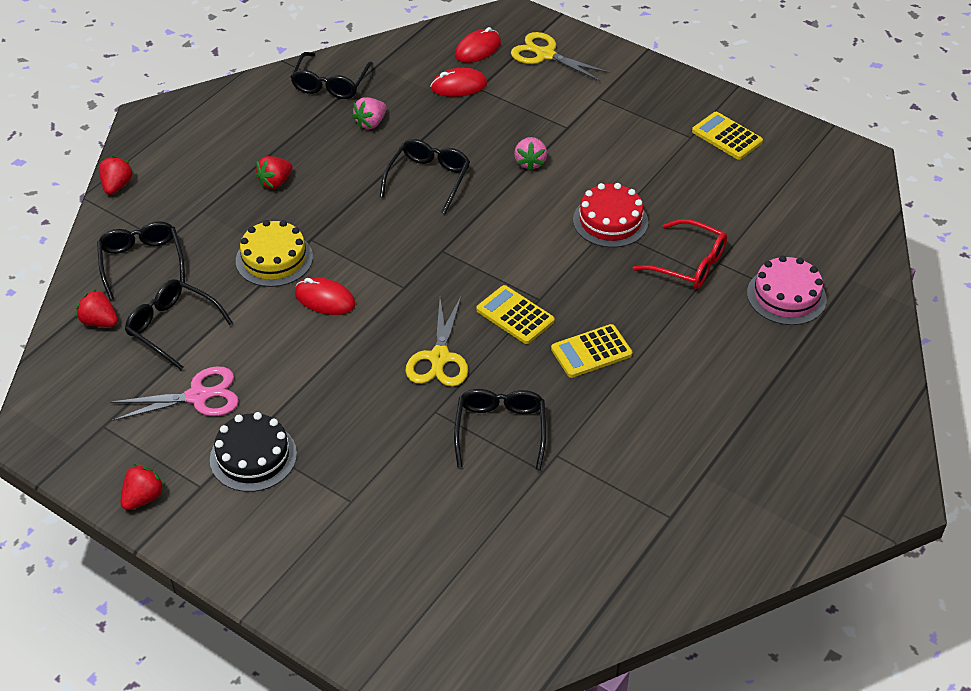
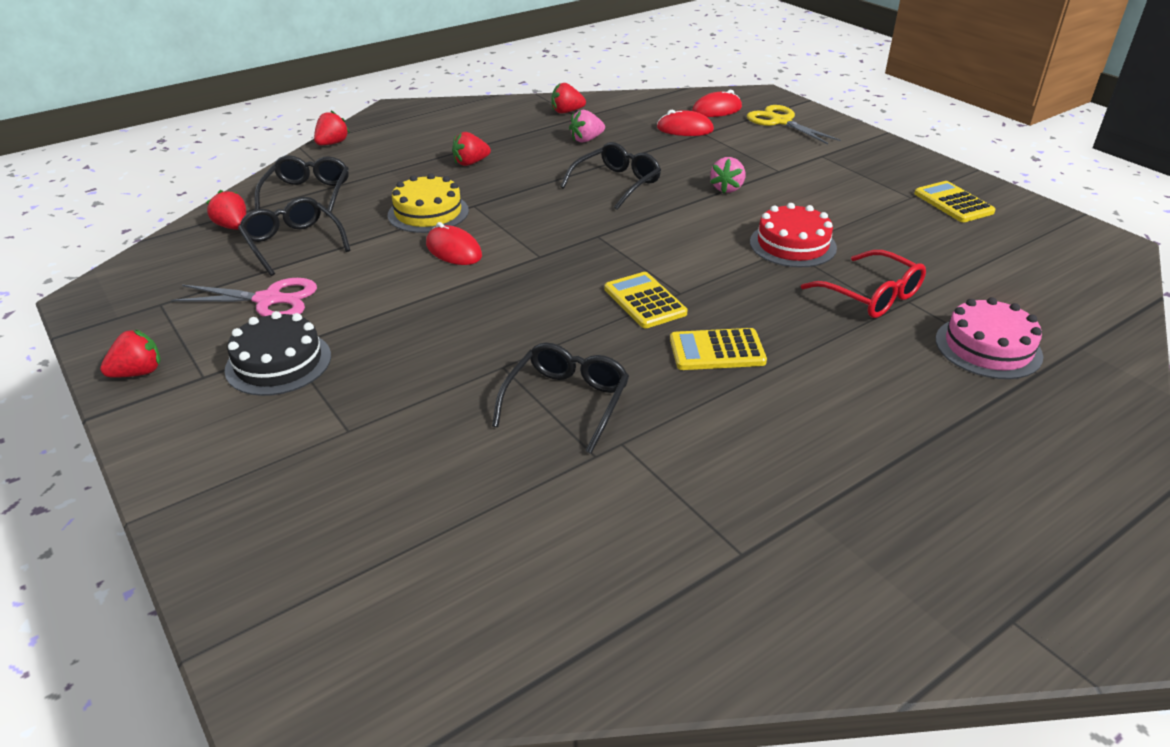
camera: 20 degrees right, 10 degrees down
black glasses [290,52,373,99] -> red strawberry [552,83,586,113]
yellow scissors [406,297,468,387] -> none

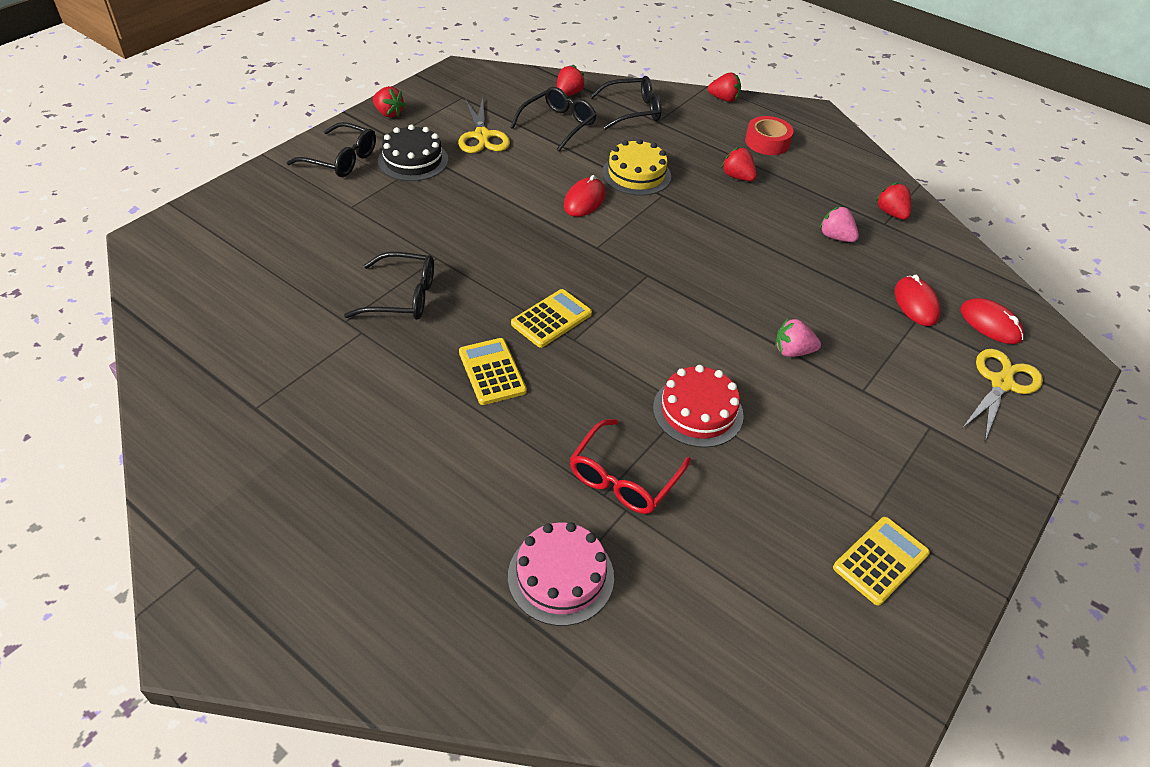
camera: 70 degrees right, 10 degrees up
pink scissors [171,278,317,317] -> yellow scissors [458,97,510,153]
black glasses [561,142,661,210] -> black glasses moved to [287,122,376,177]
none -> red tape [745,116,794,155]

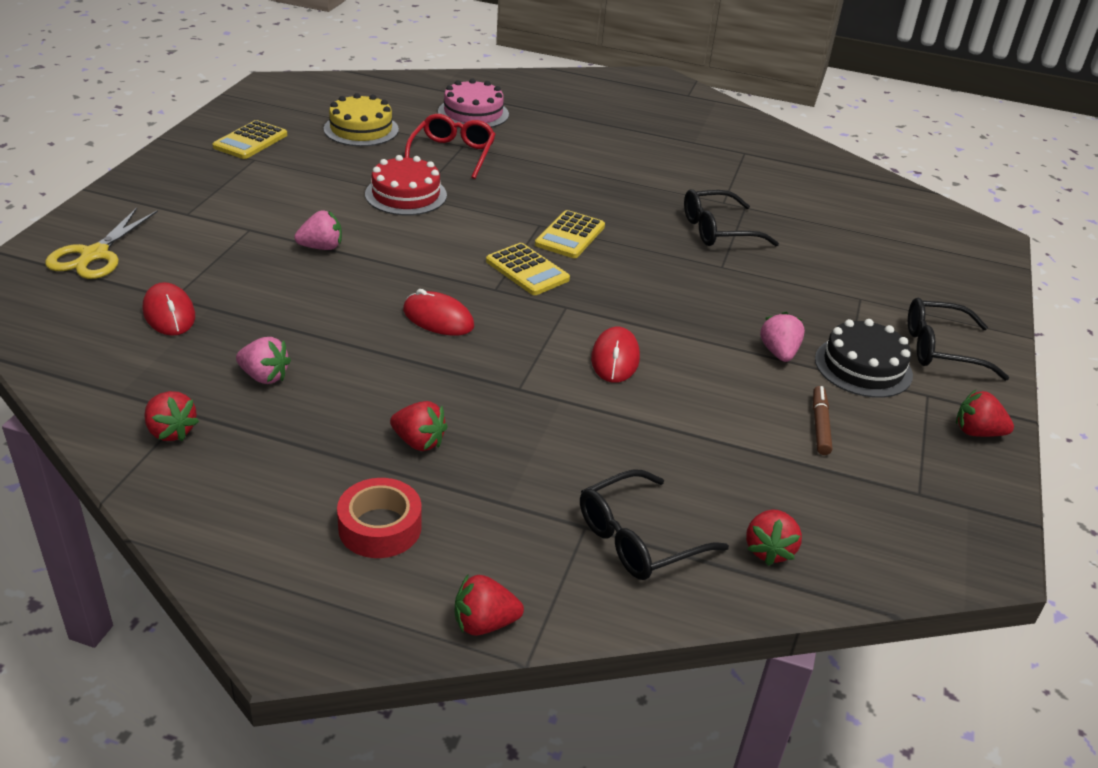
camera: 160 degrees right, 10 degrees down
yellow scissors [458,97,510,153] -> brown marker [813,386,832,455]
yellow calculator [459,338,527,405] -> yellow calculator moved to [486,243,570,295]
black glasses [510,87,597,151] -> none
yellow cake [602,139,671,196] -> yellow cake moved to [324,93,399,146]
red mouse [960,298,1024,344] -> red mouse moved to [403,289,474,336]
none -> pink strawberry [760,312,805,362]

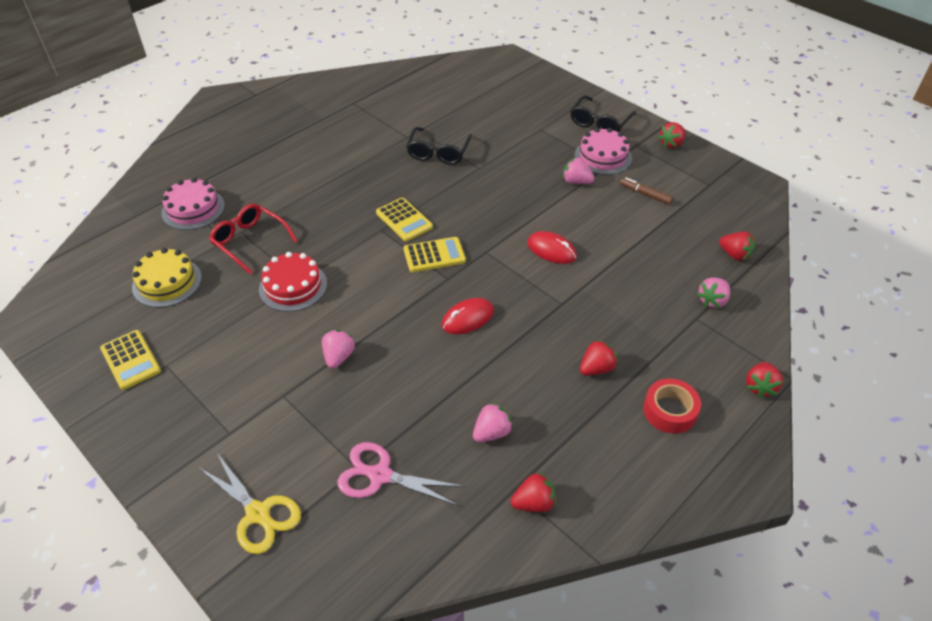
camera: 60 degrees left, 10 degrees up
red mouse [143,282,195,336] -> pink scissors [337,442,464,506]
black glasses [580,470,729,580] -> pink strawberry [697,277,730,308]
black cake [815,319,913,398] -> pink cake [574,128,632,175]

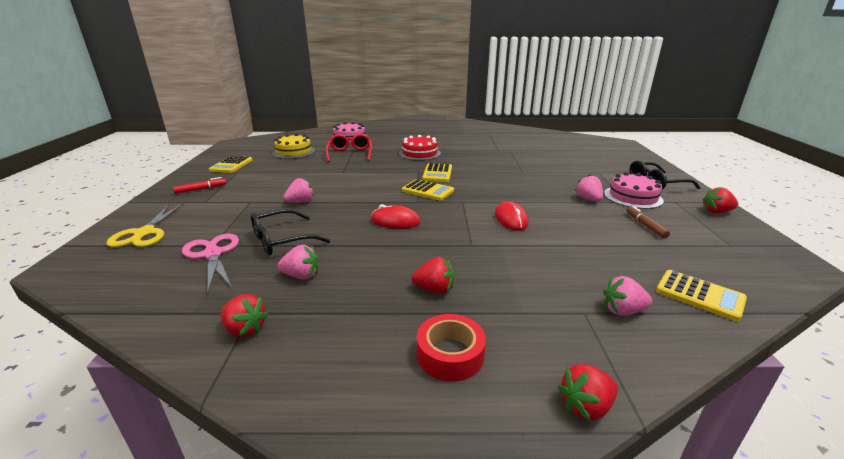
camera: 45 degrees right, 20 degrees down
red cake [259,252,327,312] -> red cake moved to [399,135,441,161]
black glasses [406,127,472,165] -> black glasses moved to [251,209,331,255]
red strawberry [719,231,755,261] -> yellow calculator [656,270,747,321]
none -> red marker [173,177,227,194]

